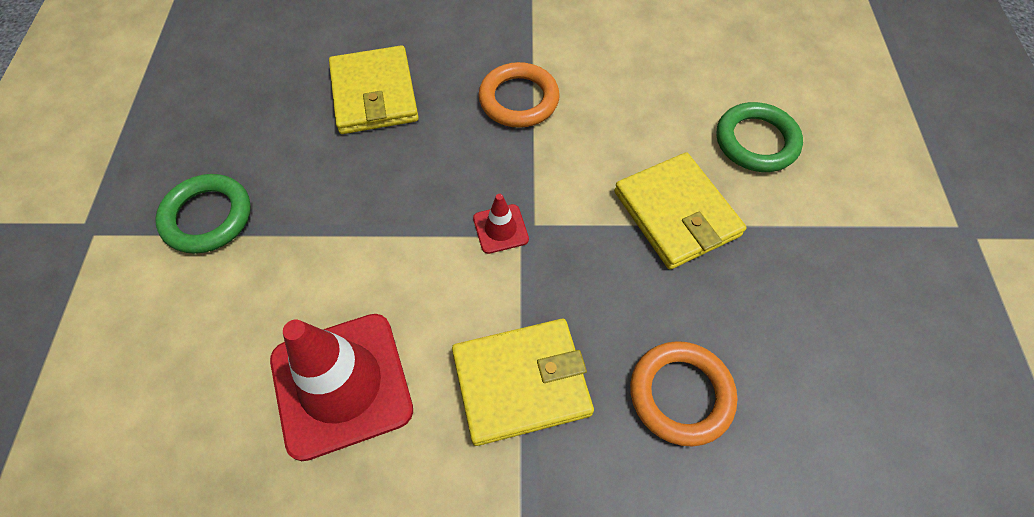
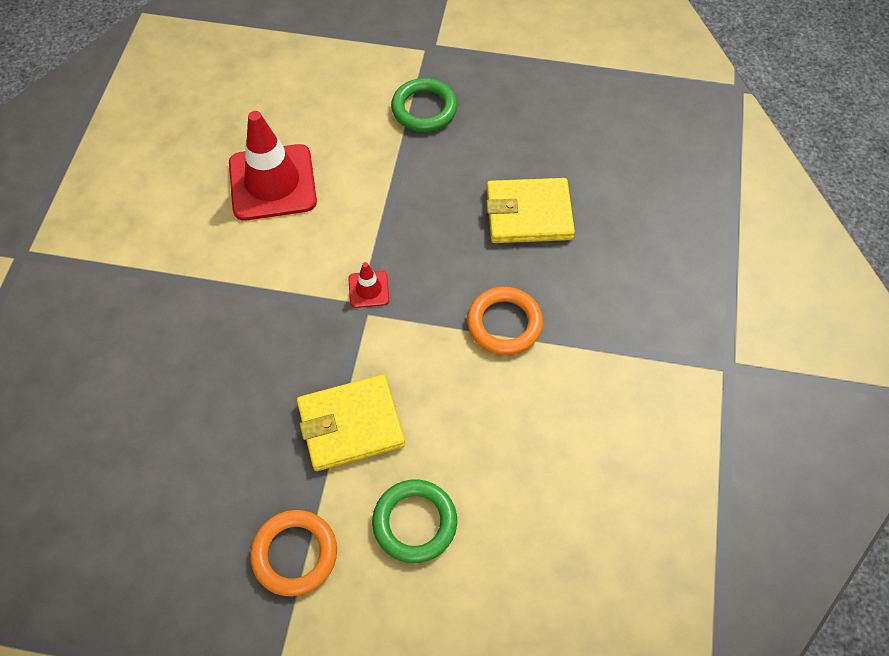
camera: 100 degrees right, 0 degrees up
yellow wallet [452,319,594,446] -> none
orange ring [630,341,738,446] -> orange ring moved to [250,510,337,596]

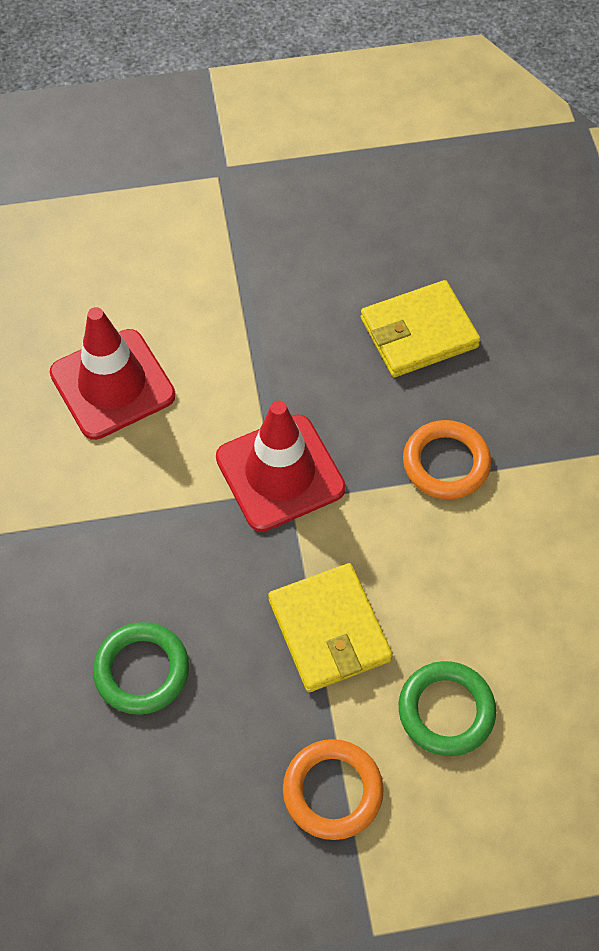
camera: 20 degrees left, 0 degrees up
yellow wallet [297,374,405,471] -> yellow wallet turned 75 degrees counterclockwise [268,563,393,692]
red traffic cone [348,262,389,308] -> red traffic cone [216,401,346,532], size x2.25
green ring [391,78,457,132] -> green ring moved to [93,622,189,715]

